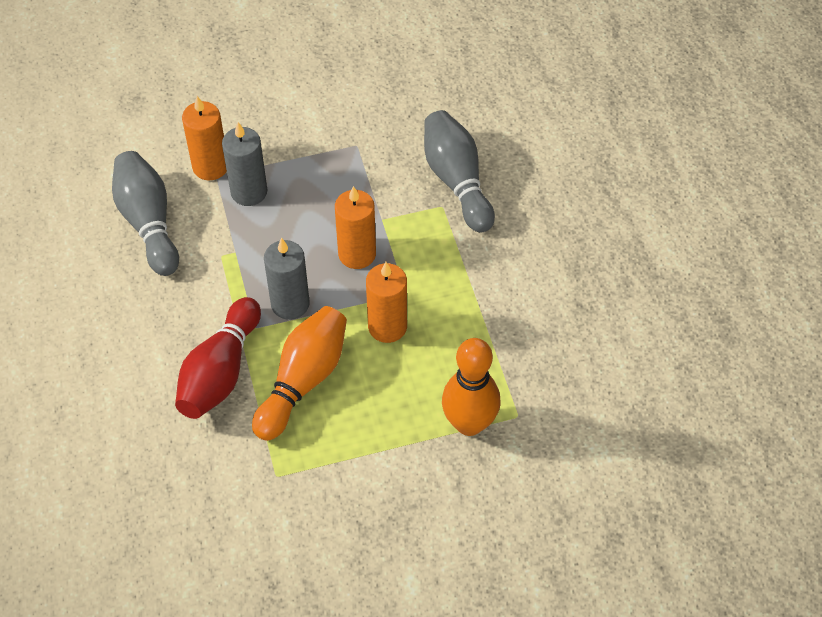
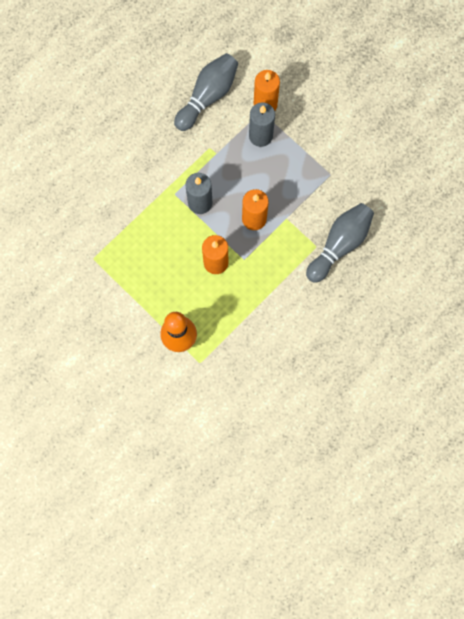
camera: 60 degrees right, 20 degrees up
red bowling pin [175,297,261,419] -> none
orange bowling pin [252,306,347,441] -> none

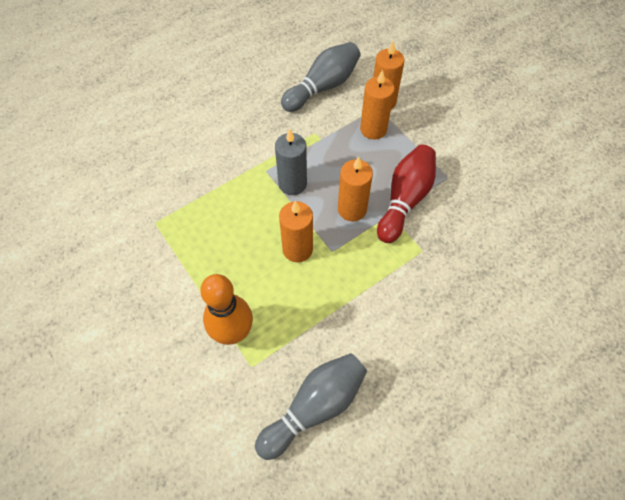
camera: 10 degrees right, 15 degrees down
grey candle [249,102,275,147] -> orange candle [360,70,395,140]
grey bowling pin [306,203,374,283] -> grey bowling pin moved to [255,353,367,460]
none -> red bowling pin [377,144,436,243]

